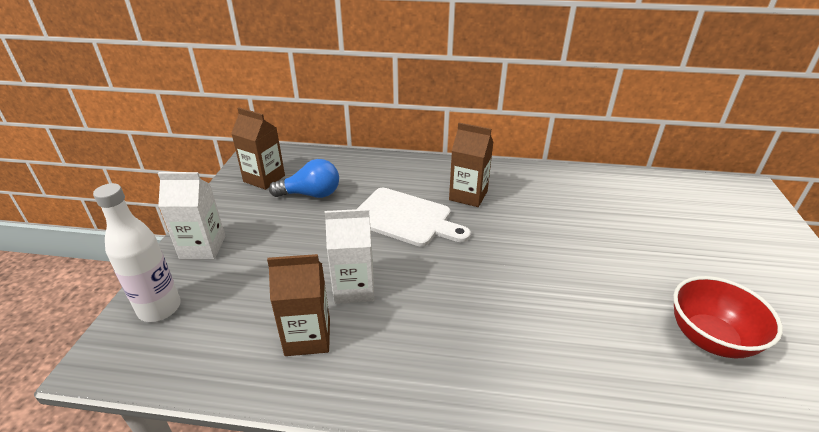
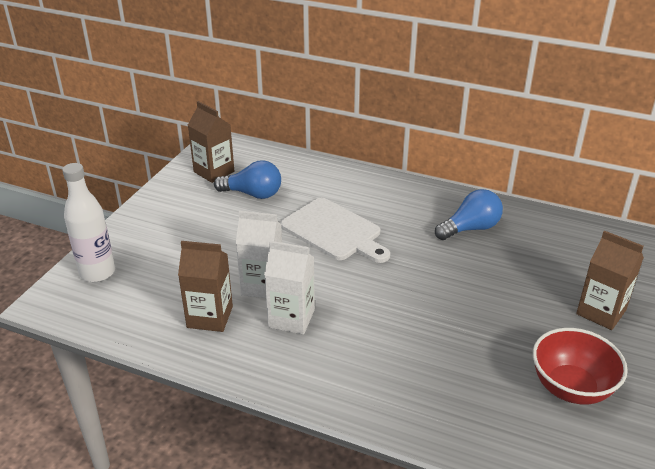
camera: 15 degrees right, 0 degrees up
white carton [158,172,225,259] -> white carton moved to [264,241,315,335]
brown carton [449,123,493,207] -> brown carton moved to [576,230,644,330]
none -> blue light bulb [435,189,503,240]

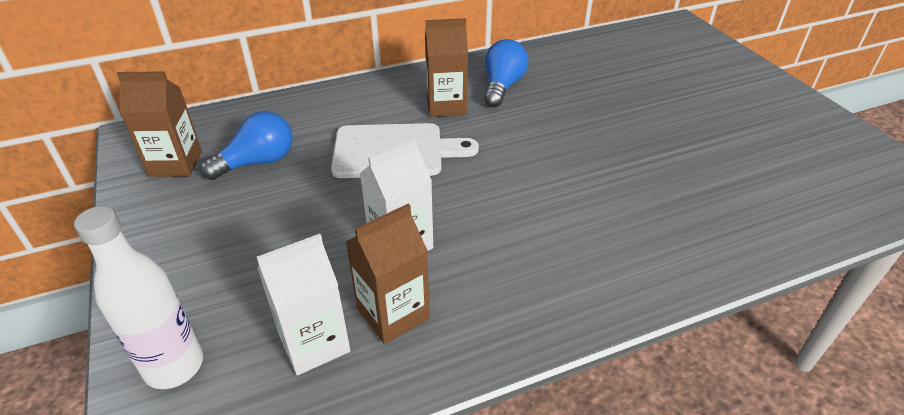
camera: 45 degrees left, 5 degrees up
white carton [264,241,315,335] -> white carton moved to [257,234,350,375]
red bowl [533,328,628,405] -> none
brown carton [576,230,644,330] -> brown carton moved to [425,18,468,117]

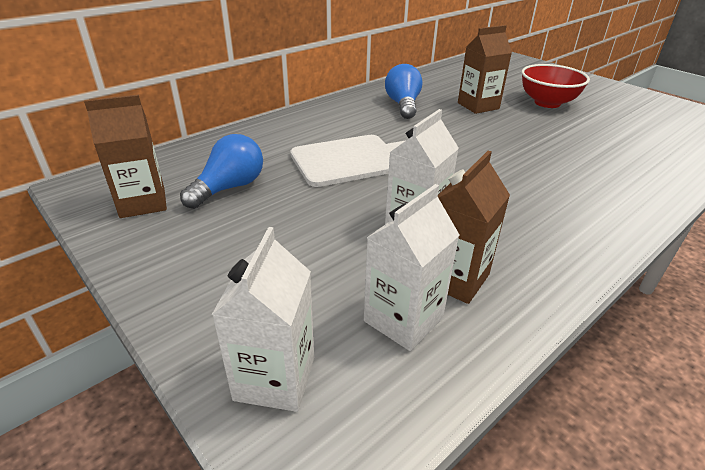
camera: 20 degrees left, 5 degrees down
white bottle [74,206,203,389] -> white carton [212,227,314,412]
brown carton [425,18,468,117] -> brown carton moved to [458,25,512,114]
none -> red bowl [522,64,590,108]

